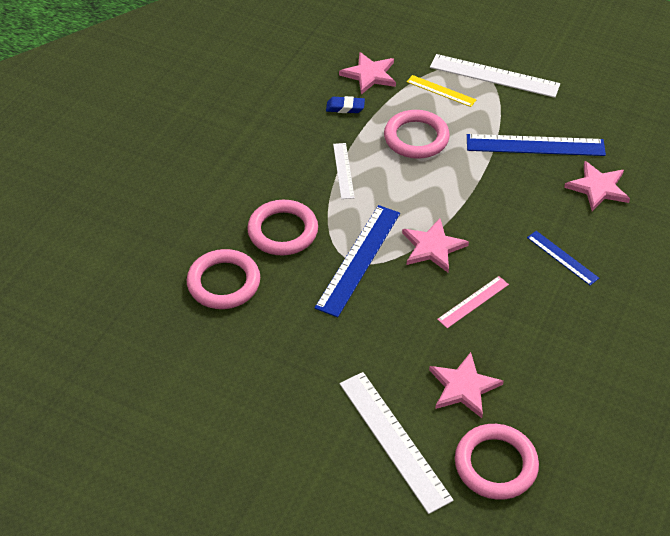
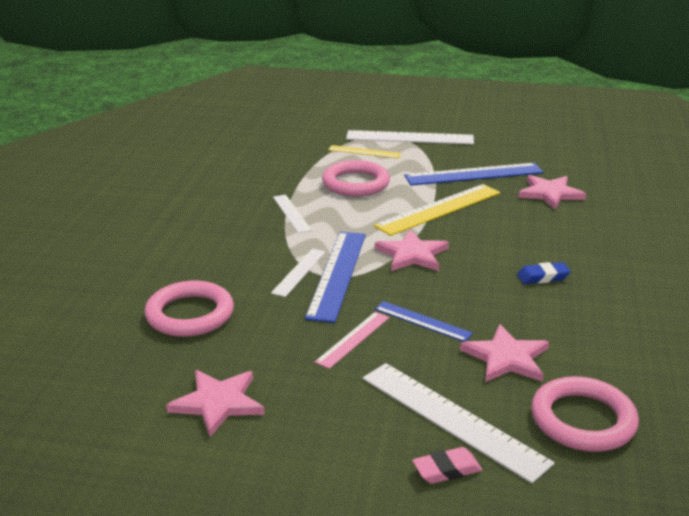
camera: 15 degrees left, 20 degrees down
pink ring [247,200,318,256] -> none
blue eraser [326,96,365,113] -> blue eraser moved to [517,262,571,284]
pink star [339,52,396,95] -> pink star moved to [166,370,265,437]
pink ruler [437,276,509,328] -> pink ruler moved to [315,312,389,369]
blue ruler [527,231,599,285] -> blue ruler moved to [375,301,473,342]
none -> white ruler [271,248,326,297]
none -> yellow ruler [374,184,500,236]
none -> pink eraser [412,447,482,484]

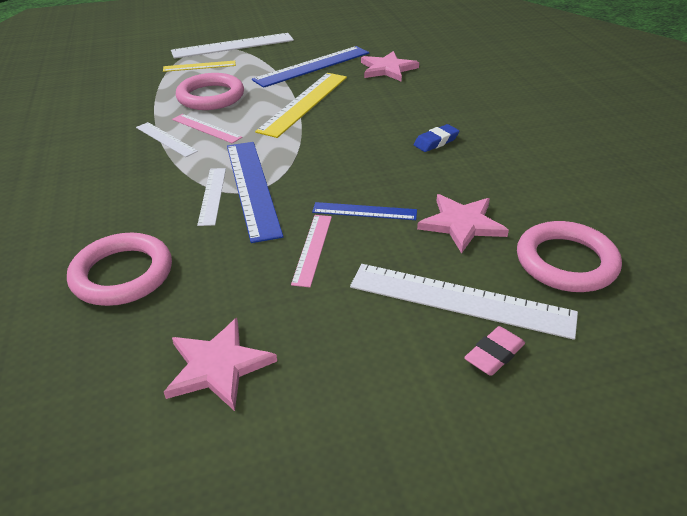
camera: 25 degrees left, 10 degrees up
pink star [375,230,449,271] -> none
none -> pink ruler [172,114,242,144]

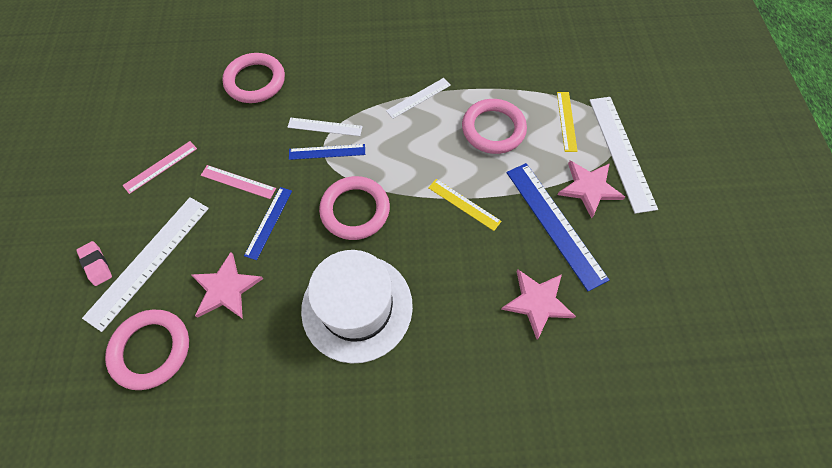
camera: 100 degrees right, 25 degrees up
pink star [164,318,277,411] -> pink star moved to [558,161,625,218]
pink ruler [172,114,242,144] -> pink ruler moved to [122,141,197,194]
blue ruler [227,142,283,243] -> blue ruler [289,144,365,160], size x0.56
yellow ruler [255,73,347,138] -> yellow ruler [428,179,502,231], size x0.56
blue eraser [414,124,460,152] -> white hat [301,250,413,364]
none -> pink ring [319,176,390,240]

